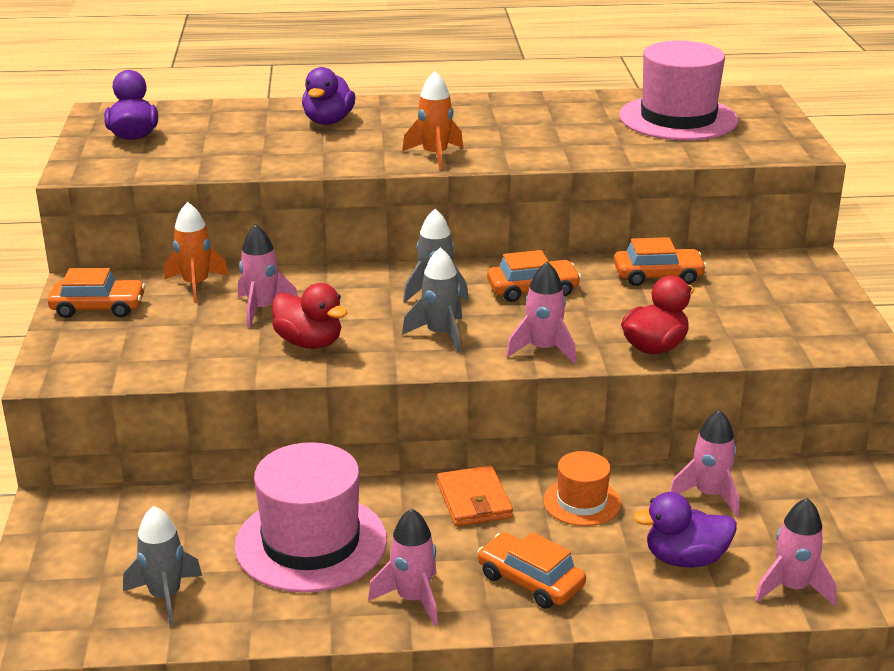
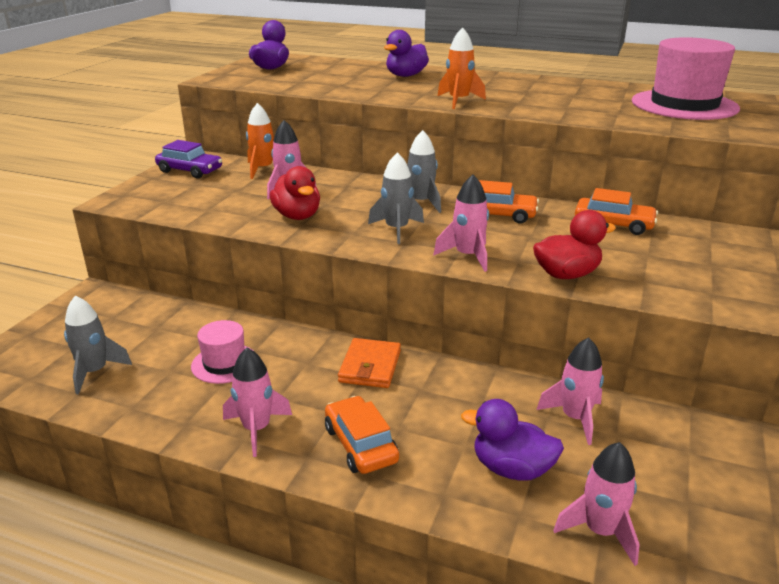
camera: 25 degrees right, 0 degrees up
orange car [48,268,145,318] -> purple car [155,140,222,178]
pink hat [234,442,387,593] -> pink hat [191,320,254,384], size x0.53
orange hat [543,451,621,526] -> none

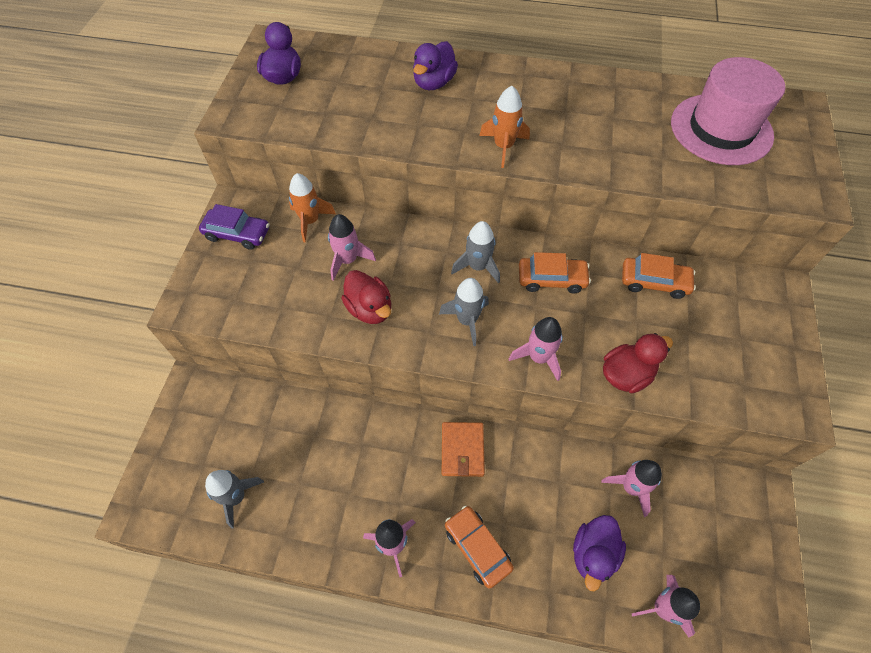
camera: 10 degrees left, 30 degrees up
pink hat [191,320,254,384] -> none
purple duck [461,399,564,481] -> purple duck turned 75 degrees counterclockwise [573,515,626,592]

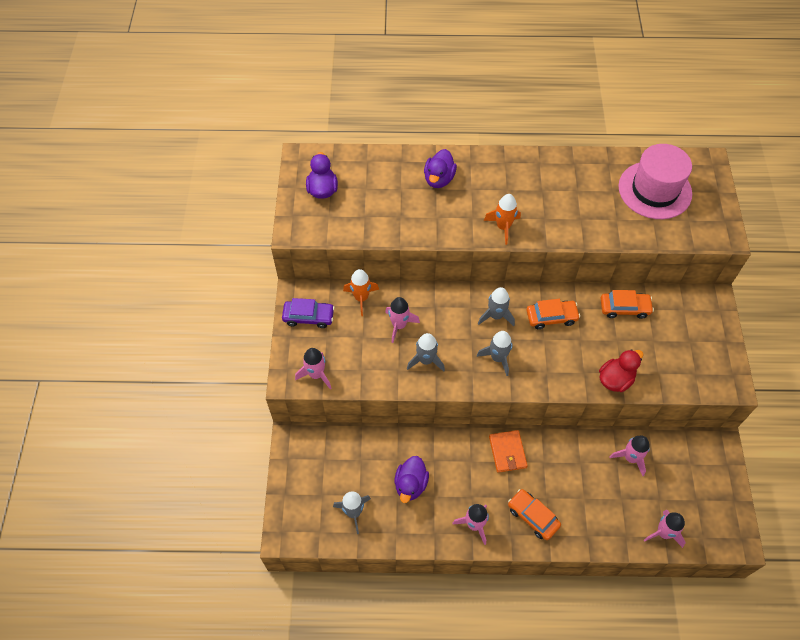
camera: 10 degrees left, 0 degrees up
red duck [341,270,391,324] -> grey rocket [407,333,445,372]
pink rocket [509,317,563,381] -> pink rocket moved to [295,348,331,389]
purple duck [573,515,626,592] -> purple duck moved to [394,456,429,503]

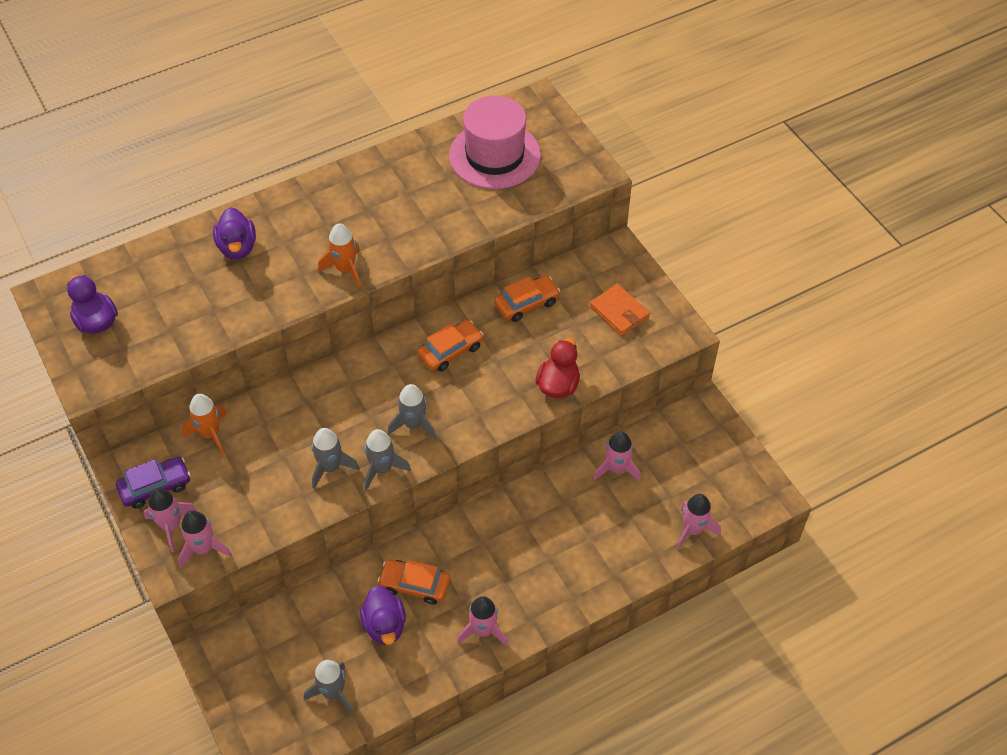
camera: 30 degrees left, 5 degrees down
pink rocket [385,297,420,343] -> pink rocket moved to [144,488,197,553]
grey rocket [478,287,515,326] -> grey rocket moved to [364,429,411,491]
orange wallet [489,430,528,473] -> orange wallet moved to [590,284,650,336]
orange car [508,489,561,540] -> orange car moved to [378,559,450,605]

